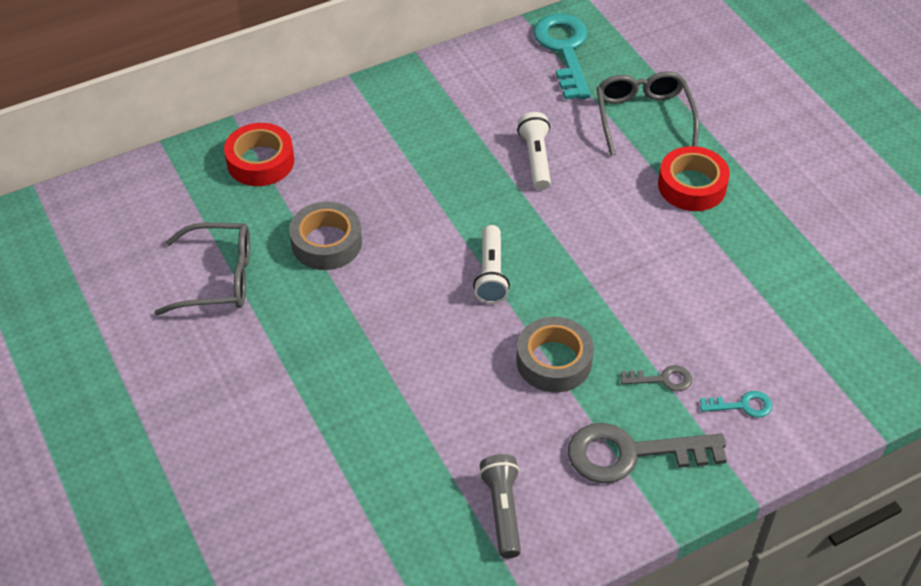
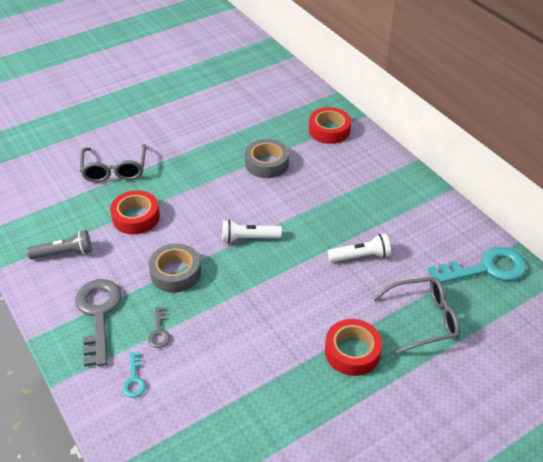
camera: 85 degrees right, 5 degrees down
grey glasses [154,223,250,315] -> grey glasses moved to [80,144,146,182]
none -> red tape [110,190,160,234]

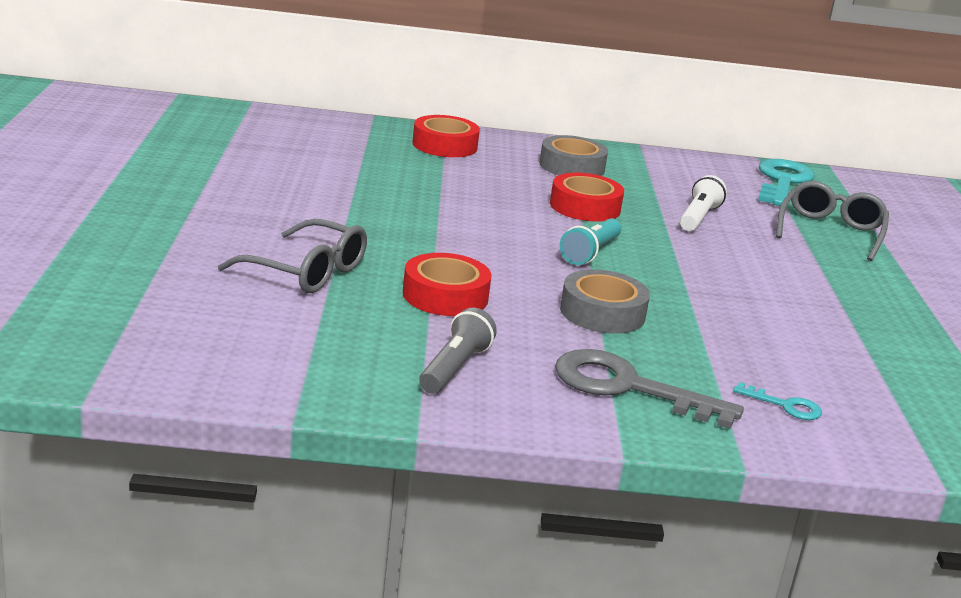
camera: 60 degrees left, 20 degrees down
grey key [148,307,170,348] -> none
white flashlight [222,219,282,243] -> turquoise flashlight [560,218,621,265]
grey tape [245,139,289,178] -> grey tape moved to [539,135,608,176]
red tape [325,319,382,376] -> red tape moved to [550,173,624,222]

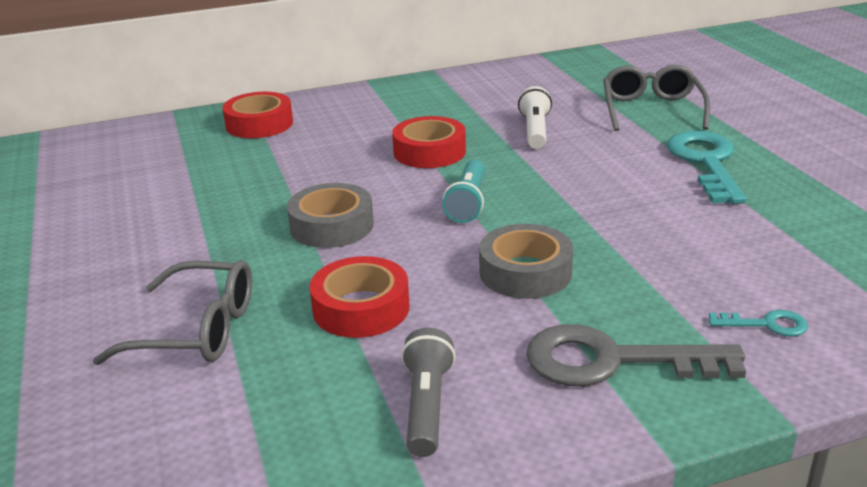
camera: 15 degrees left, 5 degrees up
grey tape [539,135,608,176] -> grey tape moved to [287,183,374,248]
turquoise key [758,159,815,206] -> turquoise key moved to [667,131,746,204]

